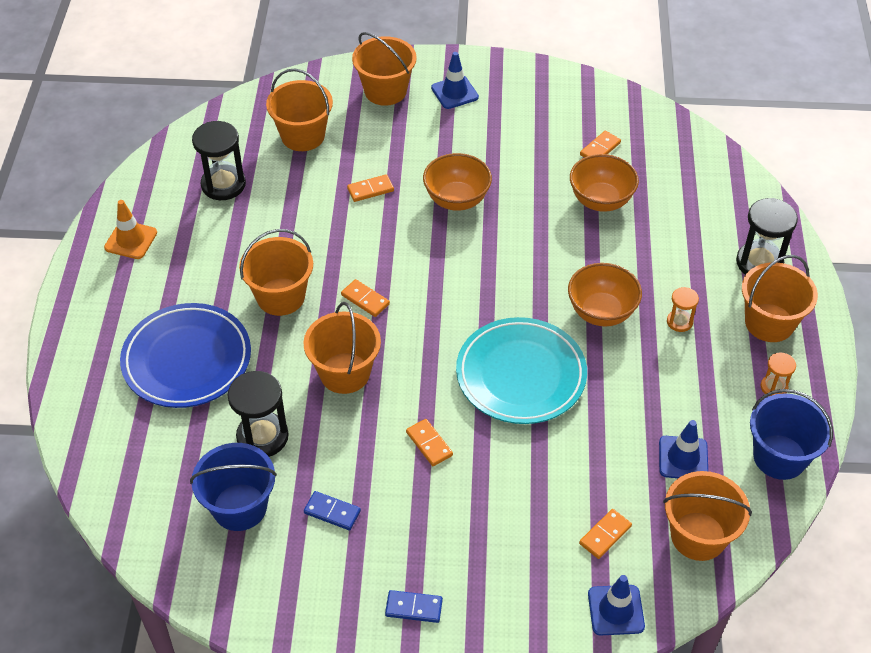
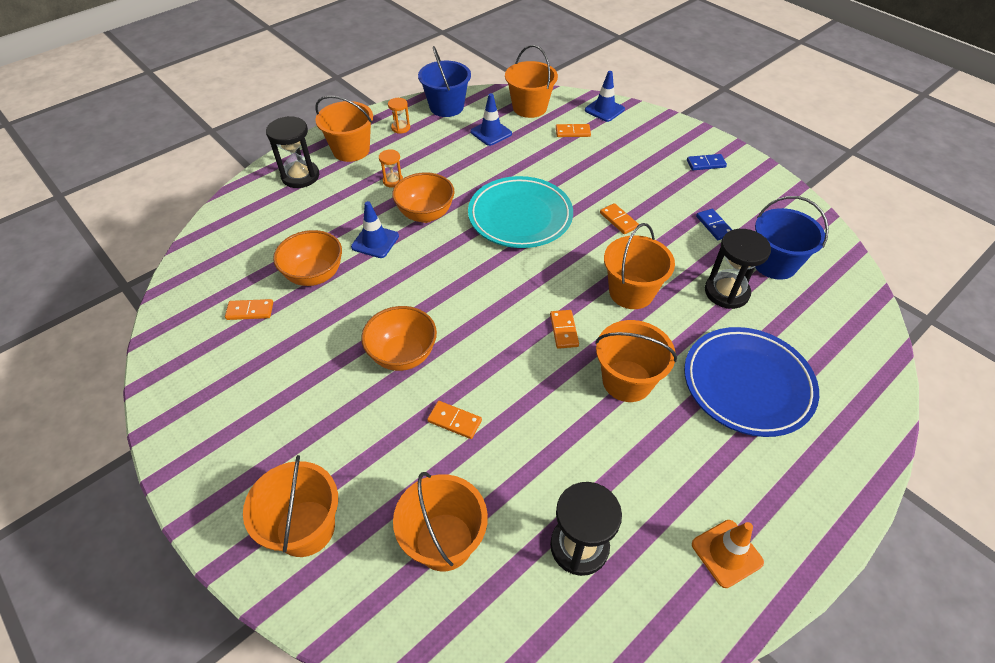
camera: 135 degrees left, 0 degrees up
blue domino [385,590,443,623] -> blue domino turned 60 degrees counterclockwise [687,154,727,170]
orange domino [406,419,453,466] -> orange domino turned 45 degrees counterclockwise [600,203,639,234]
blue traffic cone [431,52,479,109] -> blue traffic cone moved to [351,201,399,258]

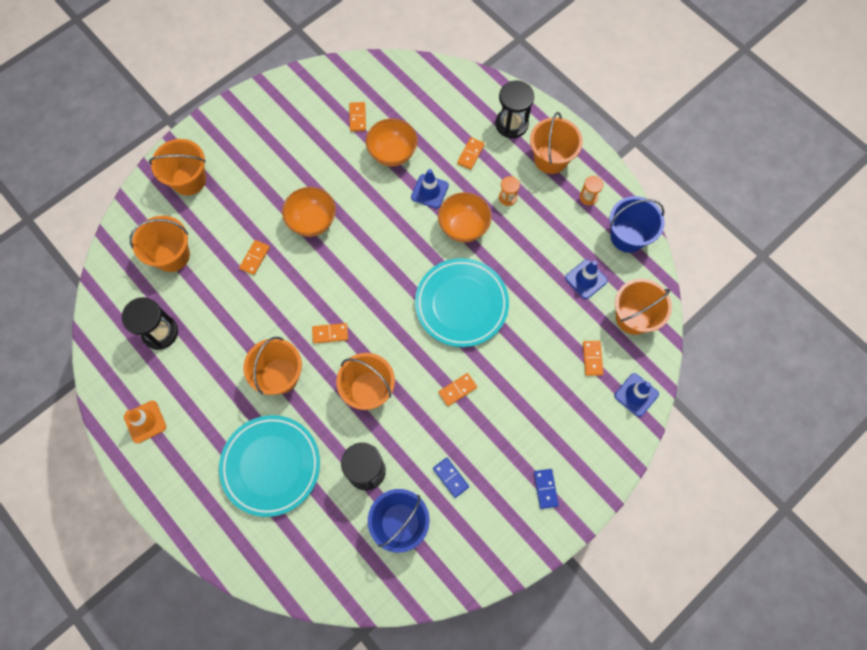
camera: 90 degrees right, 20 degrees up
blue plate [684,327,819,437] -> turquoise plate [219,415,320,517]
blue domino [696,209,732,240] -> blue domino turned 75 degrees clockwise [433,458,469,498]
none -> orange domino [457,137,485,170]

